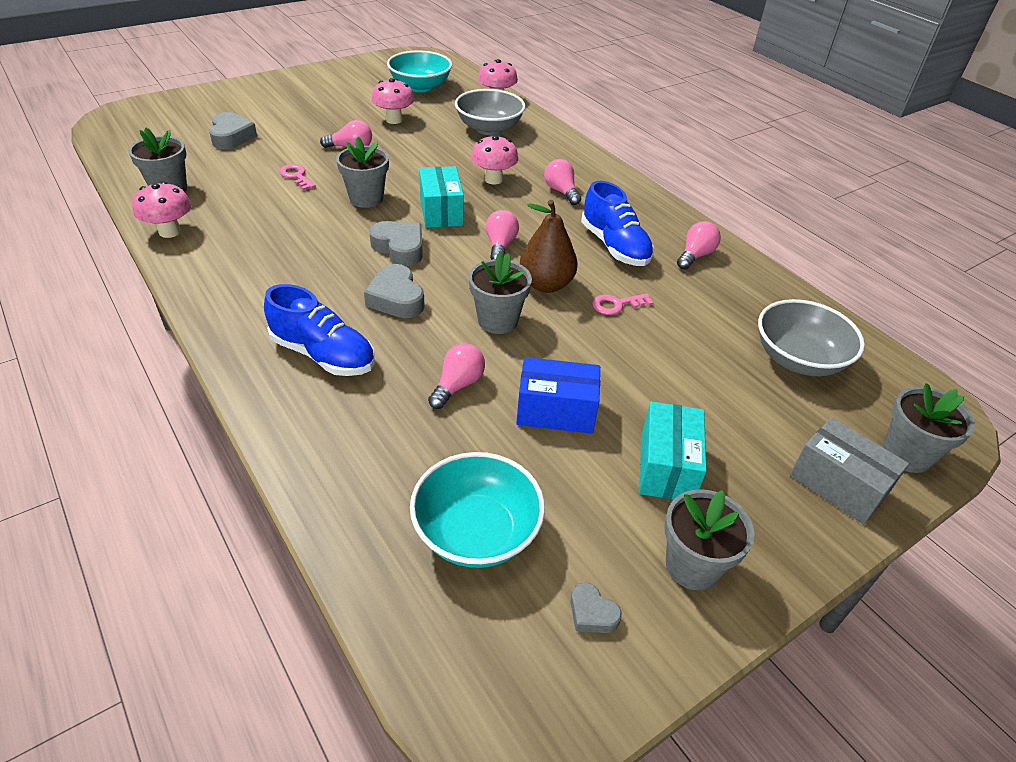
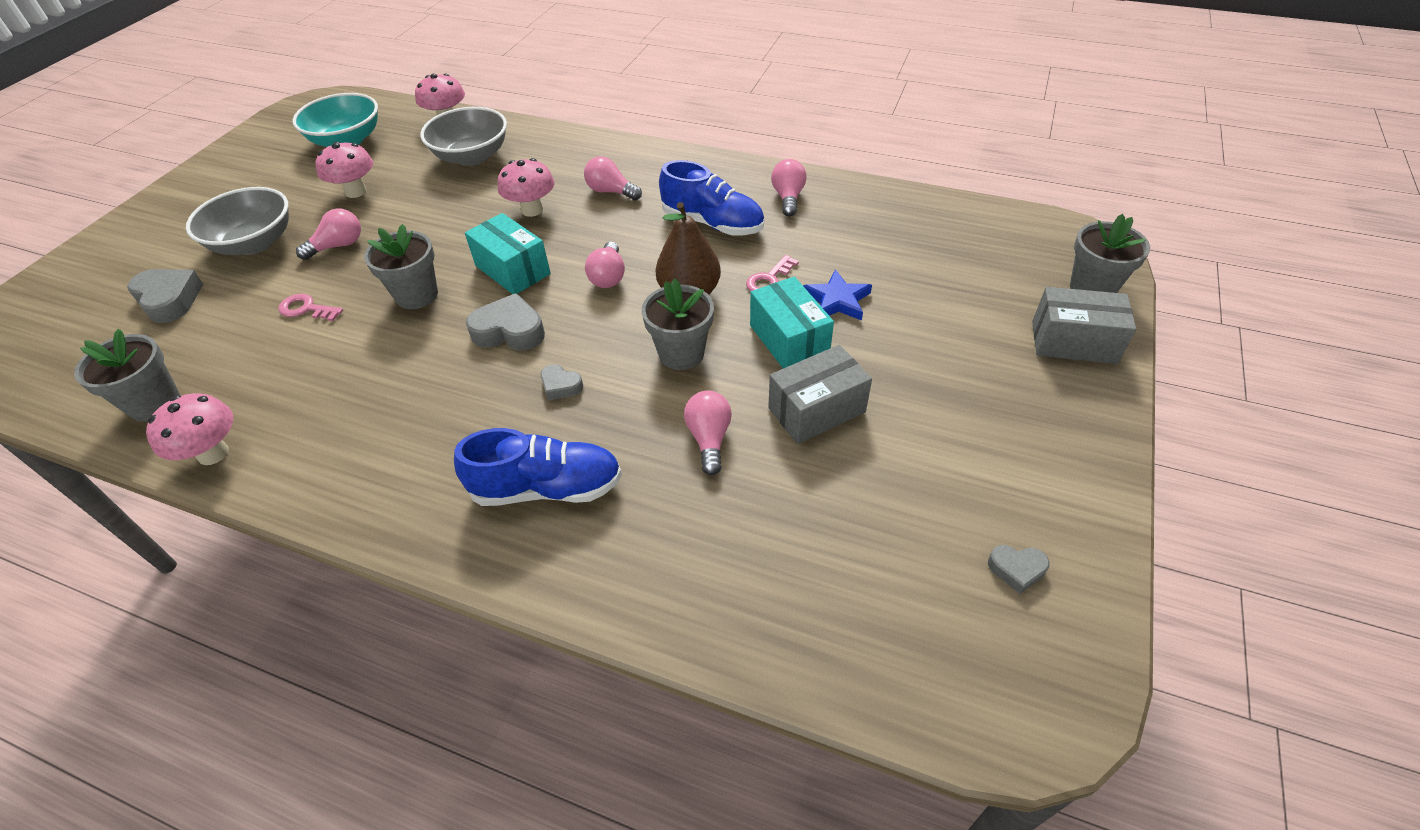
camera: 30 degrees left, 5 degrees up
grey heart [364,264,425,318] -> grey heart [541,364,583,400], size x0.56
turquoise bowl [410,452,545,568] -> none
pink light bulb [486,210,519,260] -> pink light bulb turned 150 degrees counterclockwise [585,242,625,288]
blue box [516,357,600,434] -> grey box [768,345,872,444]
turquoise box [639,401,707,500] -> turquoise box moved to [750,276,834,369]
grey flower pot [664,489,755,590] -> none
grey bowl [758,299,865,376] -> grey bowl moved to [186,187,289,255]
none -> blue star [803,269,872,320]

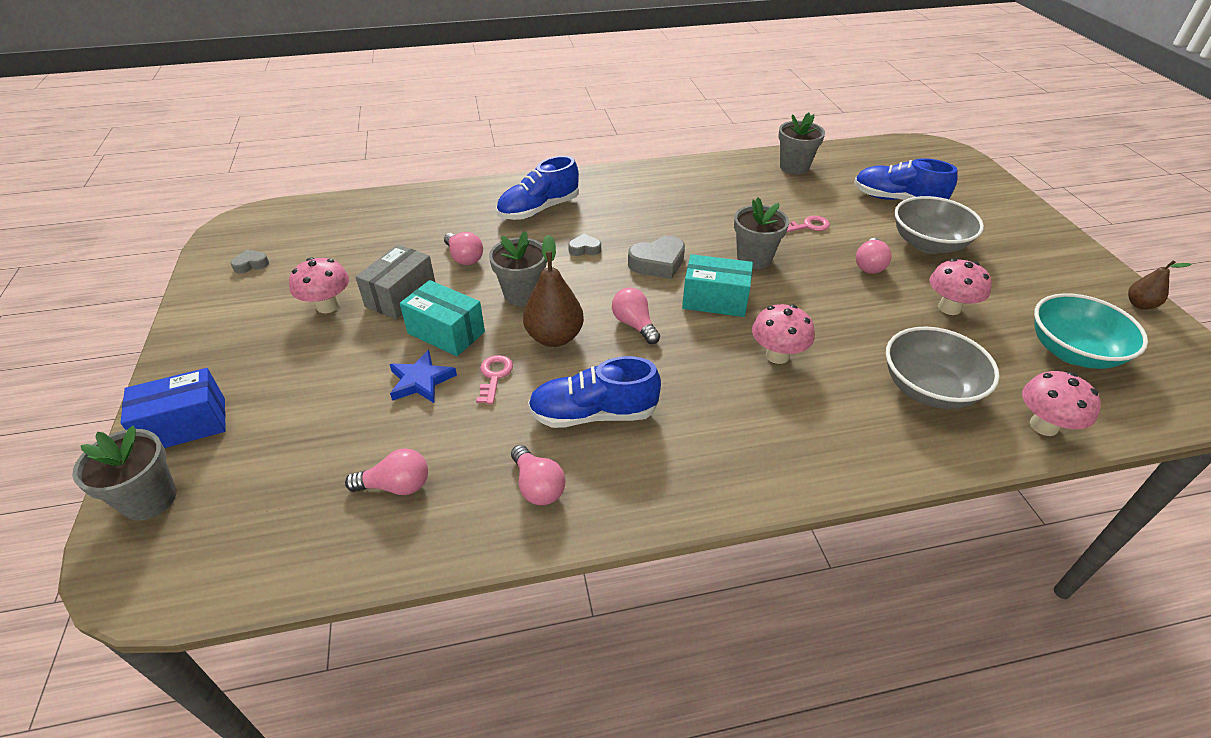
camera: 145 degrees right, 5 degrees down
grey heart [127,269,203,323] -> blue shoe [854,158,958,200]
pink mushroom [146,393,233,465] -> pink mushroom moved to [289,257,349,313]
pink light bulb [584,156,642,200] -> pink light bulb moved to [345,448,428,495]
grey box [1032,287,1136,364] -> blue box [121,368,226,448]
none -> brown pear [1128,260,1191,310]

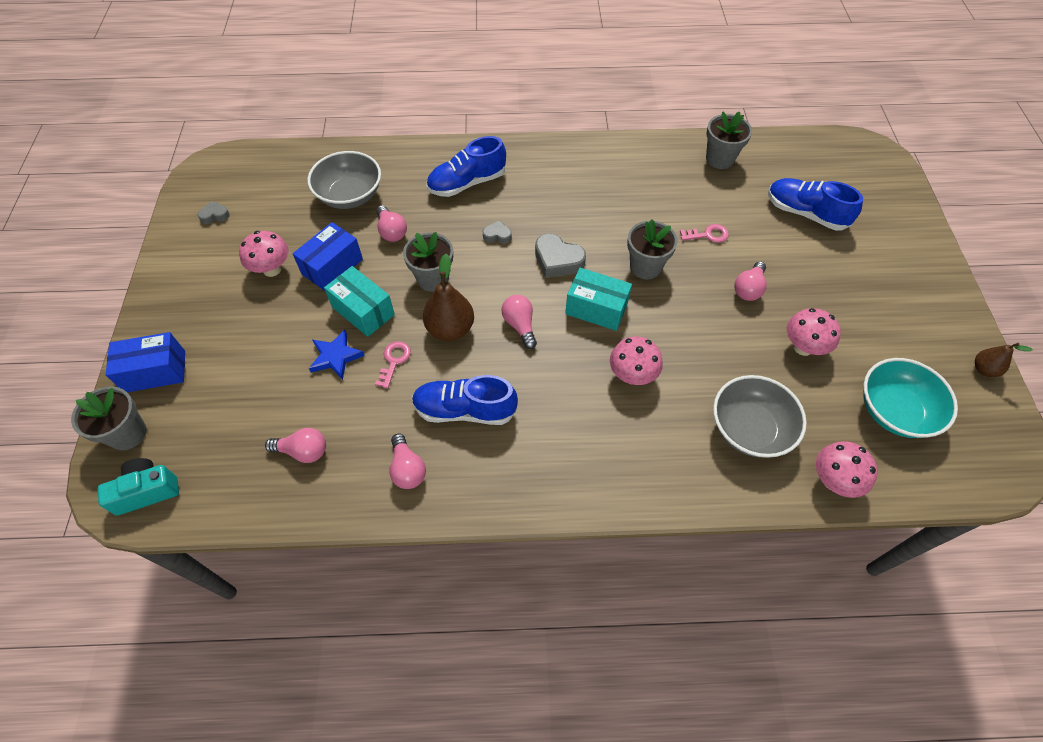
camera: 10 degrees right, 15 degrees up
grey box [356,245,435,319] -> blue box [293,222,363,291]
grey heart [628,236,685,279] -> grey heart turned 45 degrees clockwise [535,234,586,278]
grey bowl [894,196,984,254] -> grey bowl moved to [307,151,381,209]
none -> turquoise camera [98,458,179,515]

